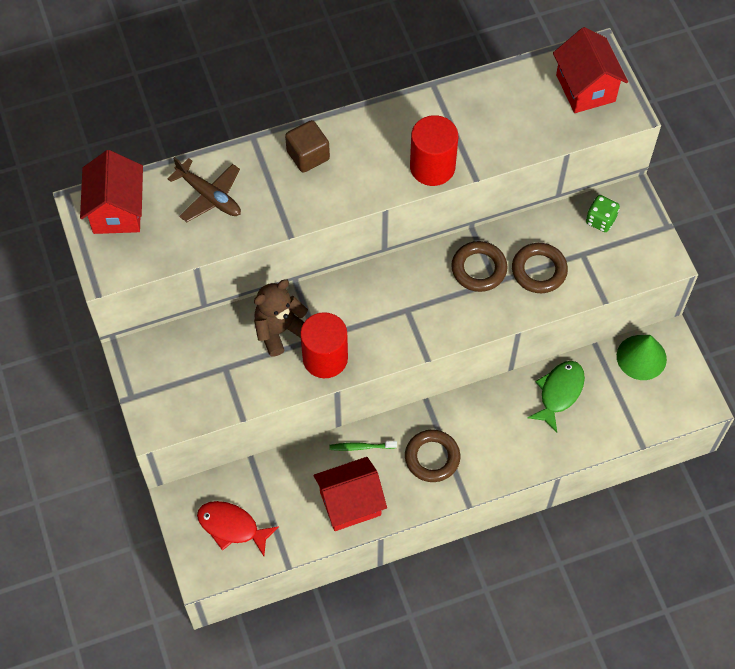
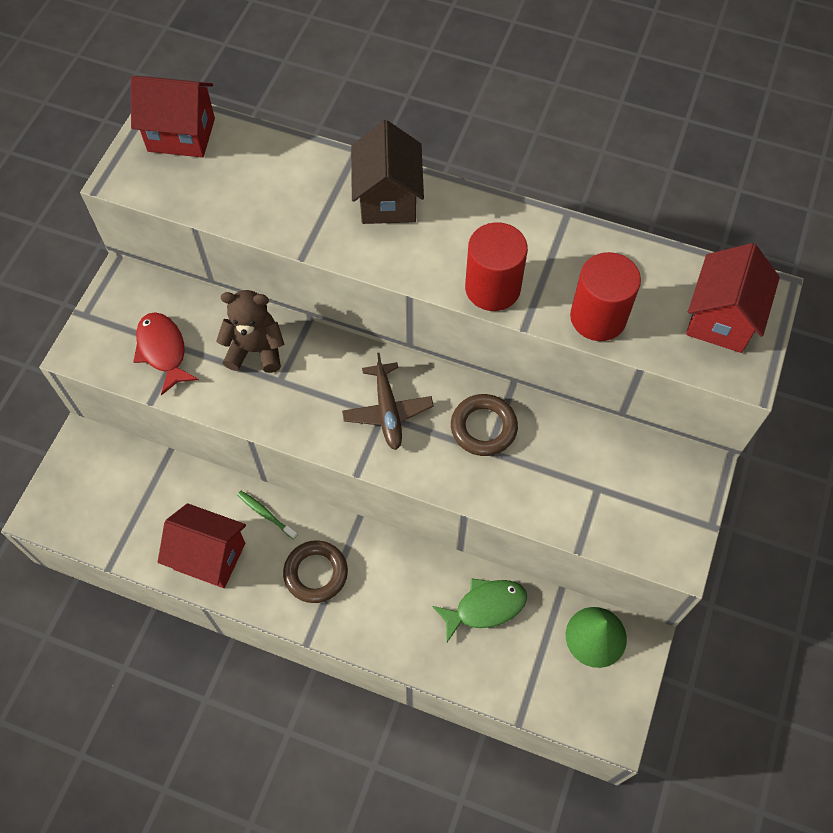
camera: 40 degrees right, 0 degrees up
red house [80,150,143,234] -> red house turned 60 degrees clockwise [131,76,215,158]
brown plane [168,157,241,222] -> brown plane moved to [342,353,434,450]
red fish [197,501,279,556] -> red fish moved to [133,312,199,396]
brown cube [285,120,330,172] -> brown house [351,120,424,224]
red cylinder [300,312,348,378] -> red cylinder moved to [570,252,641,341]
brown ring [512,243,568,293] -> none
green dice [586,195,620,232] -> none

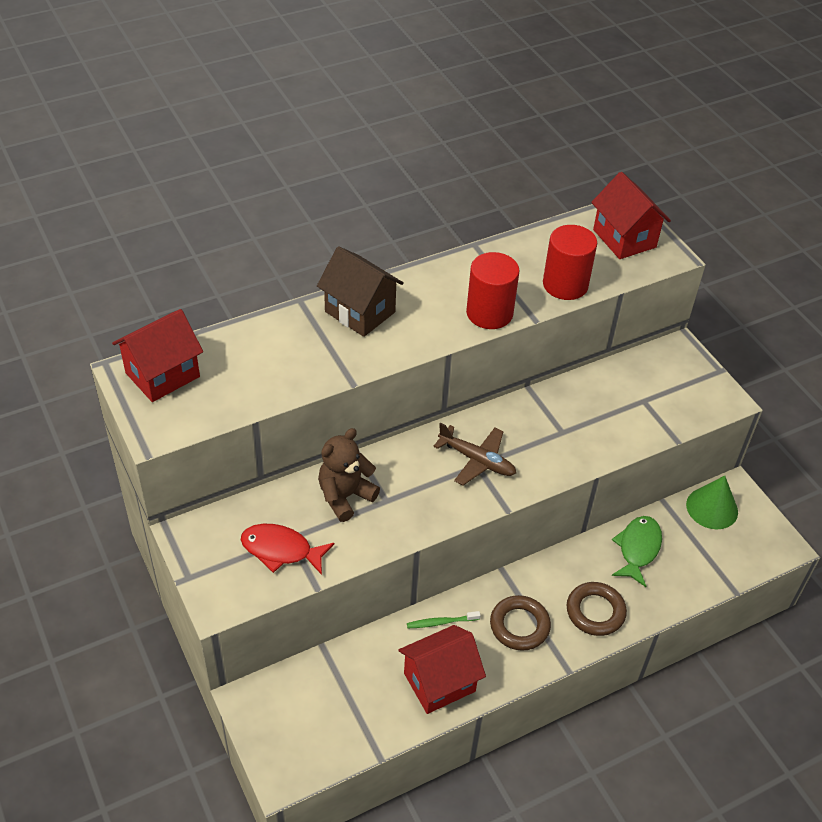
camera: 50 degrees left, 15 degrees down
brown ring [451,394,518,456] -> brown ring moved to [567,582,627,636]

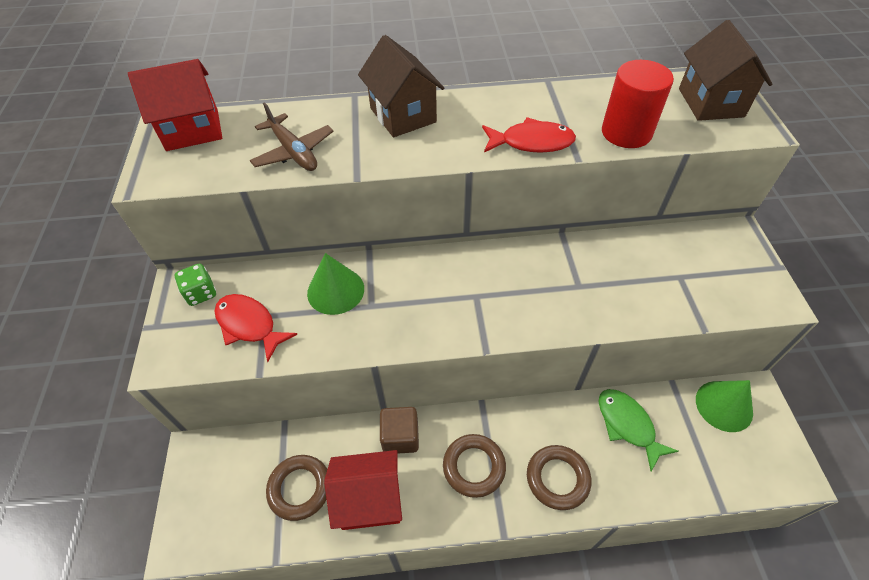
camera: 25 degrees right, 5 degrees up
brown teddy bear [318,428,380,522] -> green cone [307,253,364,315]
green toothbrush [407,611,480,628] -> brown cube [380,407,419,453]
brown plane [433,422,516,485] -> brown plane moved to [250,102,334,171]
red cylinder [466,252,519,329] -> red fish [482,117,576,153]
red house [591,172,671,259] -> brown house [679,20,772,121]
green fish [612,516,662,587] -> green fish turned 75 degrees counterclockwise [599,389,678,472]
none -> green dice [175,263,216,306]
none -> brown ring [266,455,327,521]

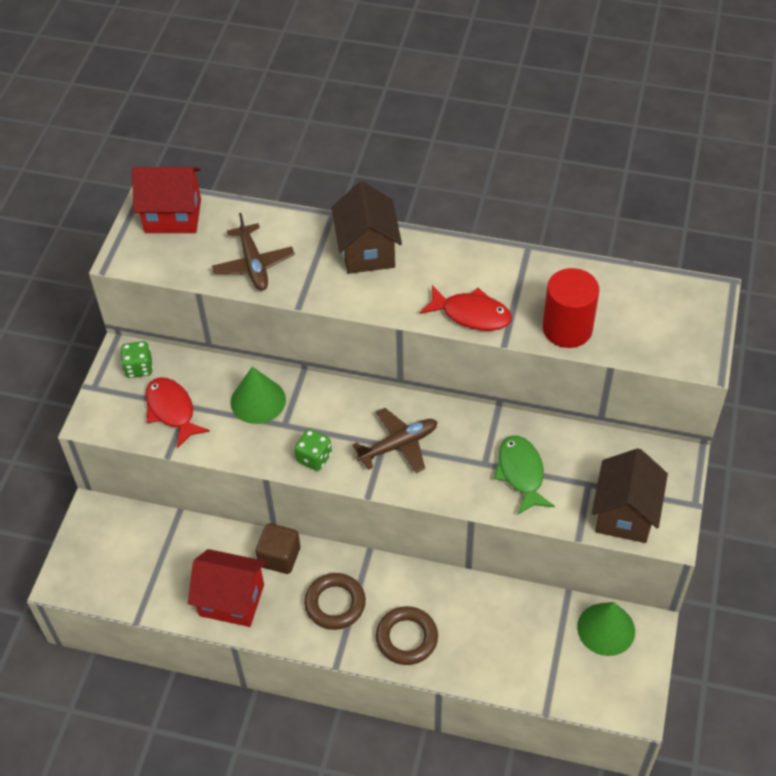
camera: 20 degrees right, 0 degrees up
brown ring [266,455,327,521] -> none
green fish [599,389,678,472] -> green fish moved to [494,436,555,514]
brown house [679,20,772,121] -> brown house moved to [592,448,668,543]
none -> green dice [295,429,332,471]
none -> brown plane [352,408,437,473]

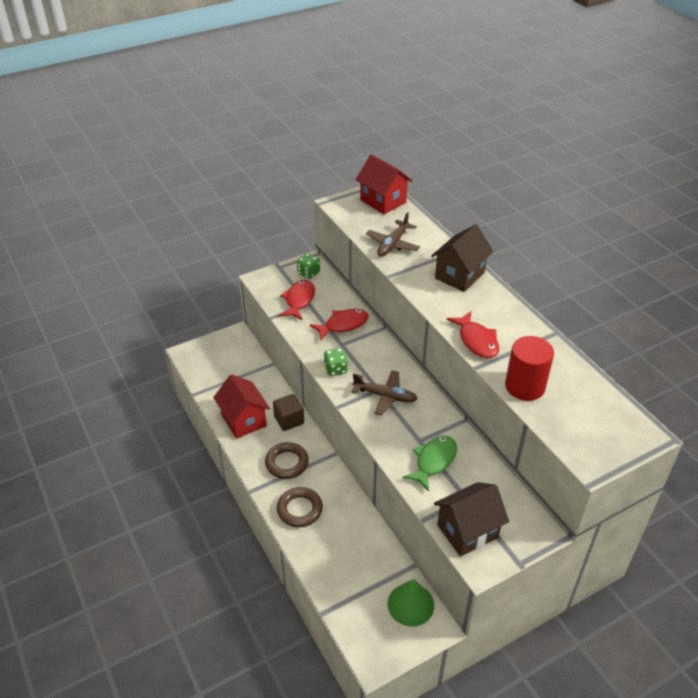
camera: 45 degrees right, 10 degrees down
green cone [230,367,286,424] -> red fish [310,309,369,340]

